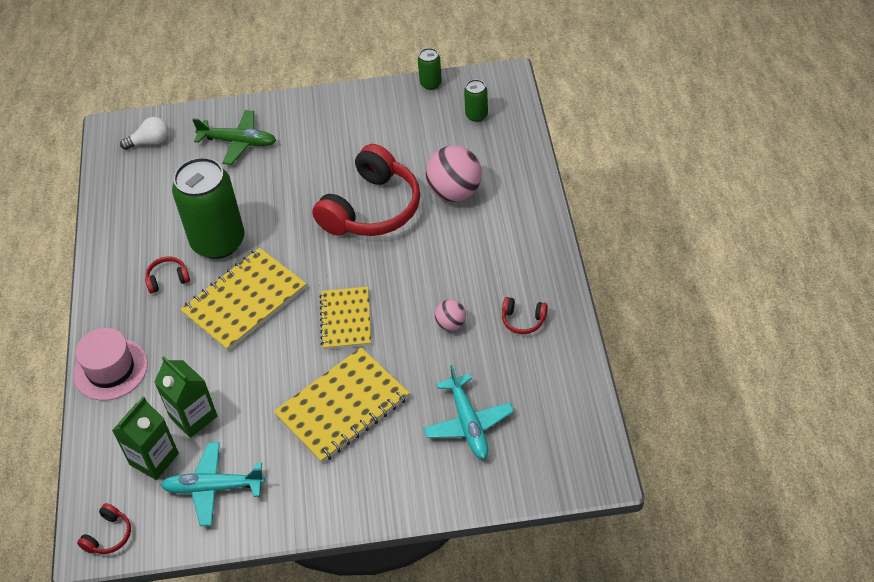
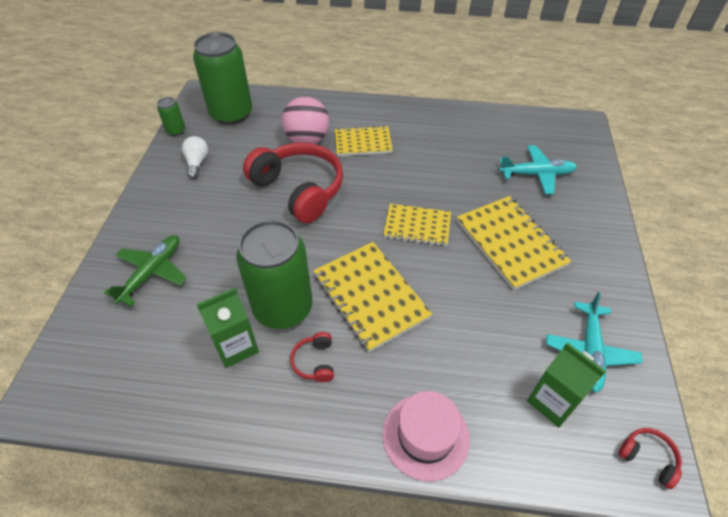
camera: 80 degrees left, 0 degrees up
white light bulb [120,117,168,150] -> white light bulb moved to [182,136,208,179]
green carton [154,356,217,438] -> green carton moved to [196,288,259,368]
pink ball [435,299,466,331] -> none
green can [464,80,488,122] -> green can [193,32,252,125], size x2.29
red headphones [502,297,548,334] -> none
none -> yellow notebook [335,126,393,156]

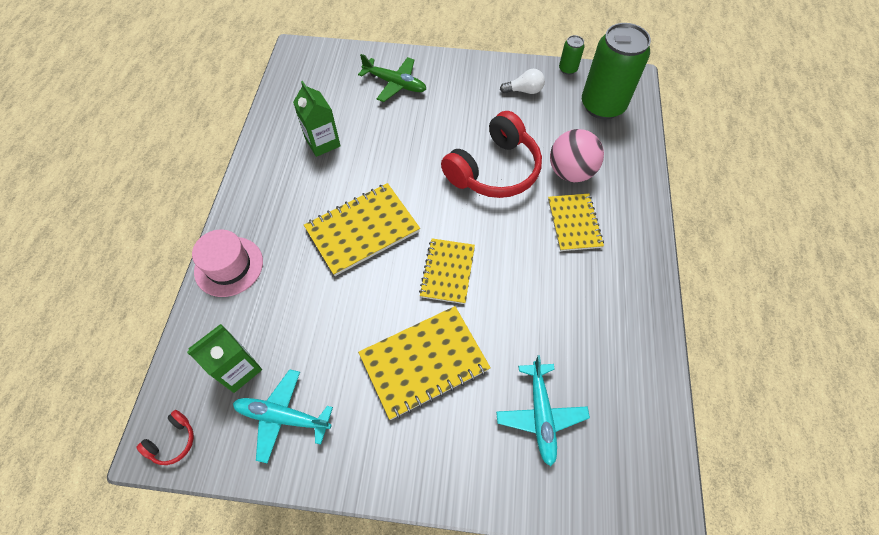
camera: 90 degrees right, 10 degrees up
green can [236,220,312,329] -> none
red headphones [290,332,334,382] -> none

